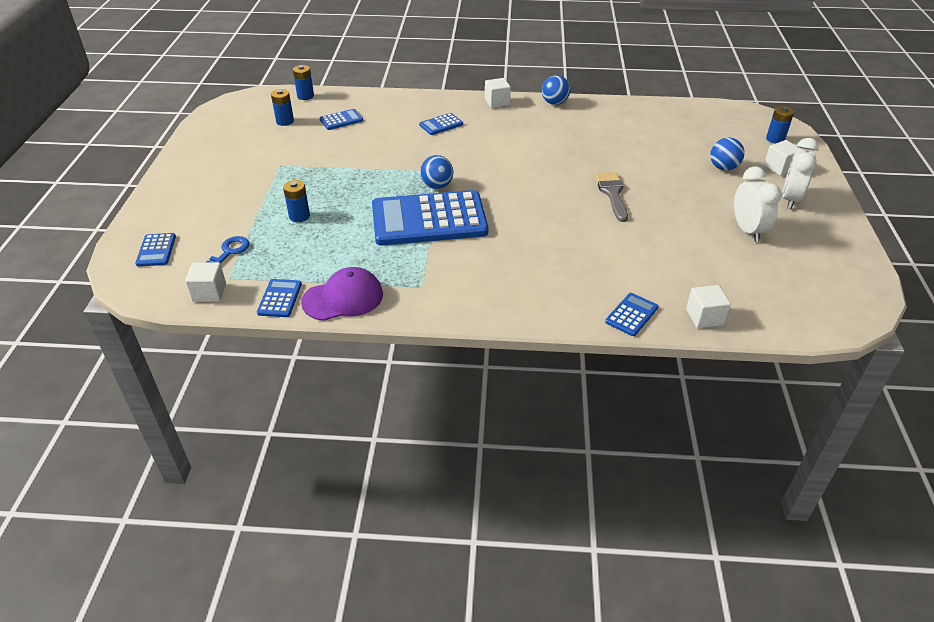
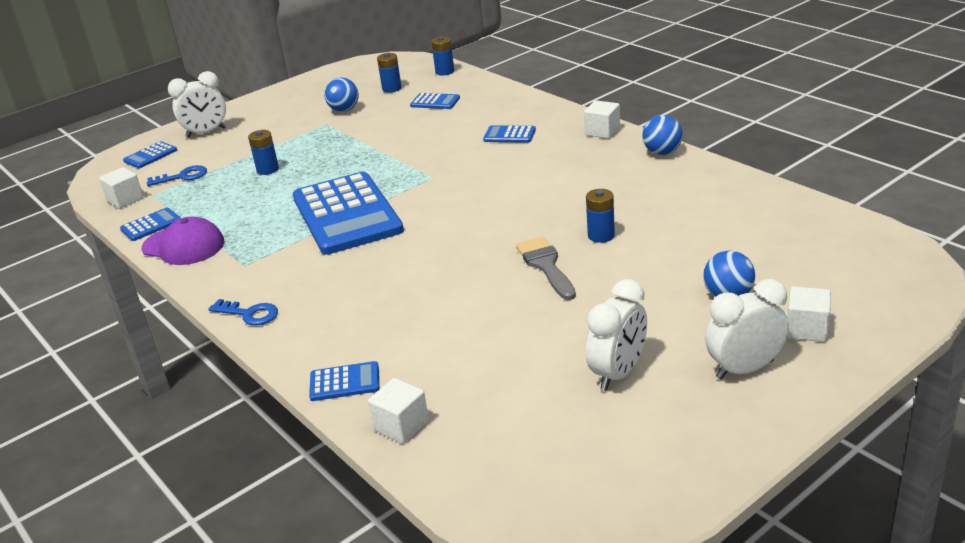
camera: 50 degrees right, 10 degrees down
blue calculator [372,190,488,246] -> blue calculator turned 150 degrees counterclockwise [293,172,404,255]
blue ball [420,155,453,189] -> blue ball moved to [324,77,359,112]
grey brush [595,172,628,222] -> grey brush turned 60 degrees counterclockwise [516,237,576,300]
blue battery [766,106,794,144] -> blue battery moved to [586,189,615,243]
none -> white clock [168,71,226,138]
none -> blue key [208,299,278,326]

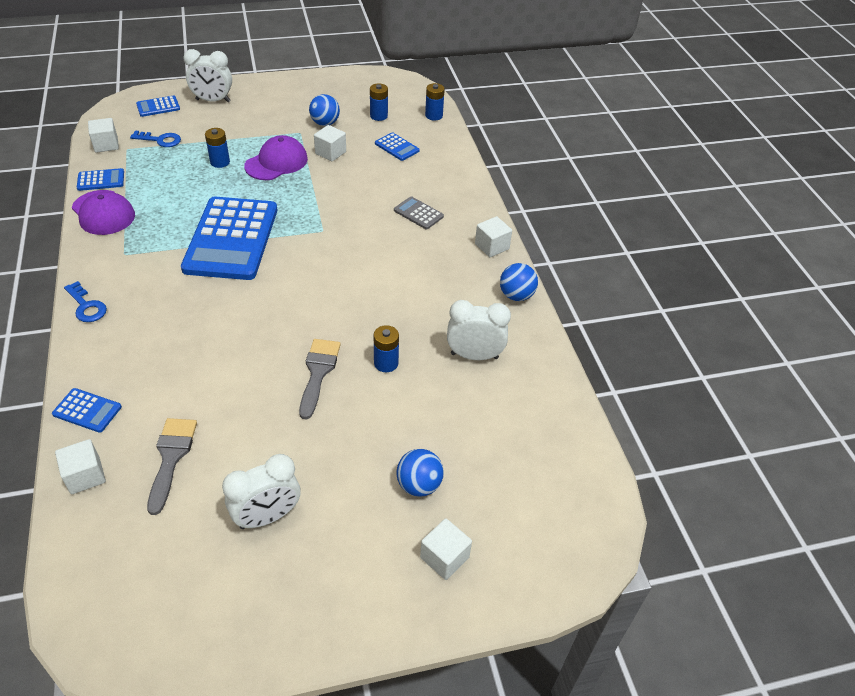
camera: 20 degrees right, 15 degrees up
blue calculator [483,125,536,143] -> grey calculator [394,196,444,229]
white clock [705,279,789,380] -> white clock moved to [447,300,511,360]
none -> grey brush [147,418,197,515]
none -> purple cap [244,135,308,180]
none -> white cube [314,125,346,161]

